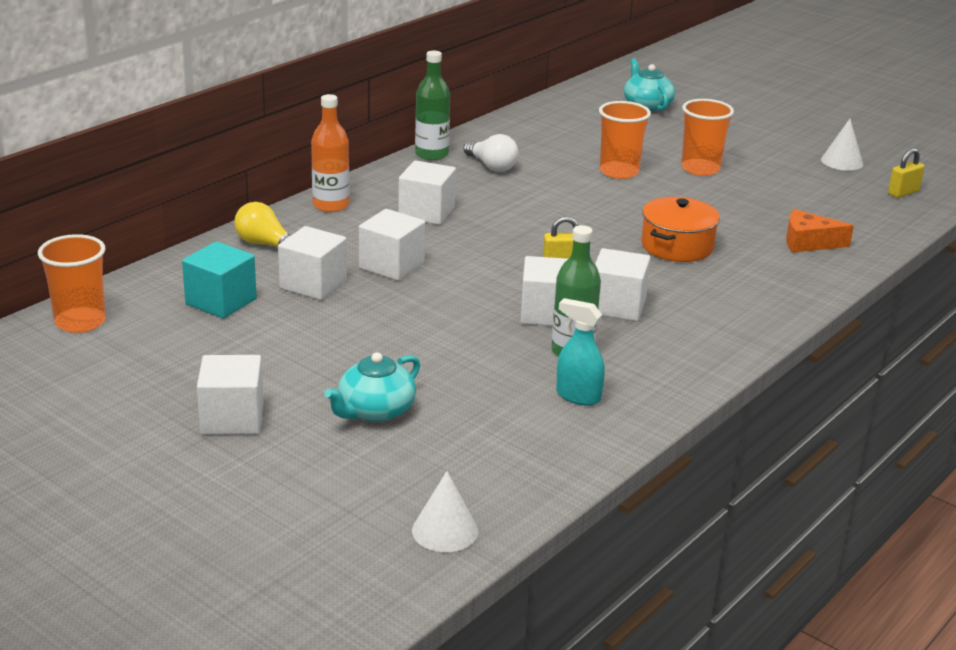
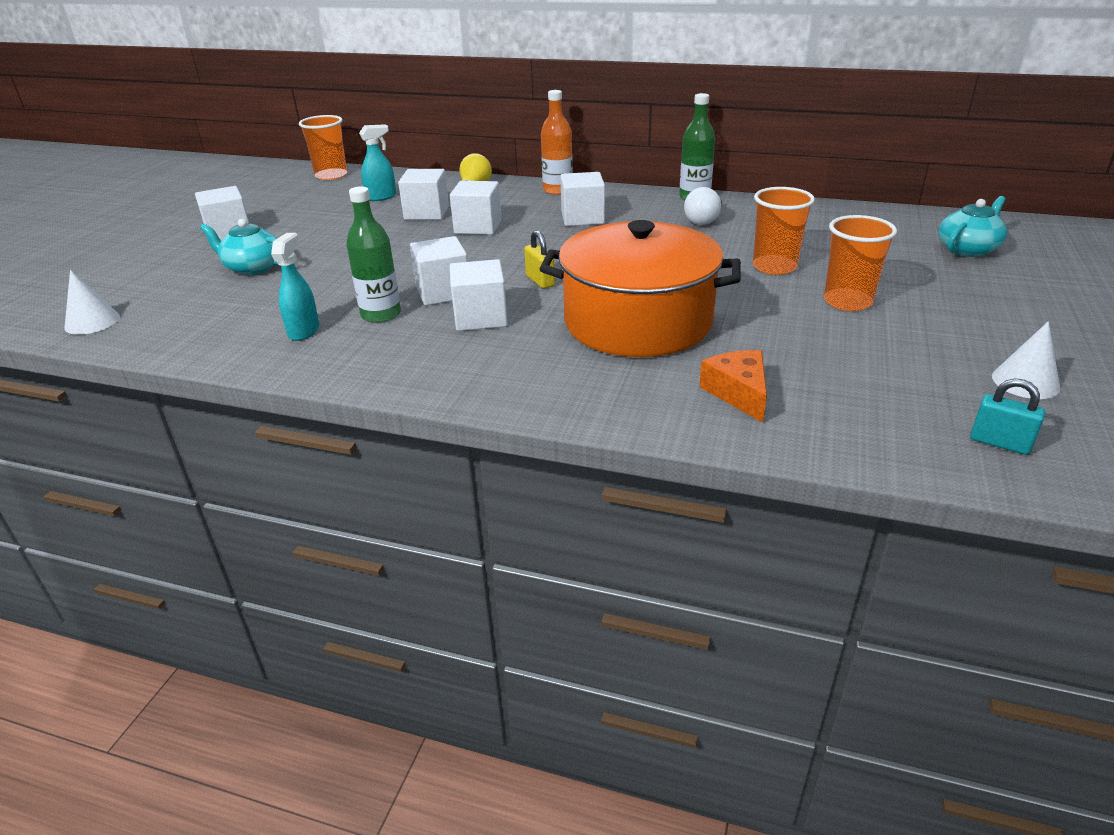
camera: 70 degrees right, 5 degrees up
turquoise cube [182,241,257,318] -> turquoise spray bottle [359,124,396,201]
orange pot [641,197,720,262] -> orange pot [540,220,741,357], size x1.83
yellow padlock [888,148,925,198] -> turquoise padlock [970,379,1045,455]

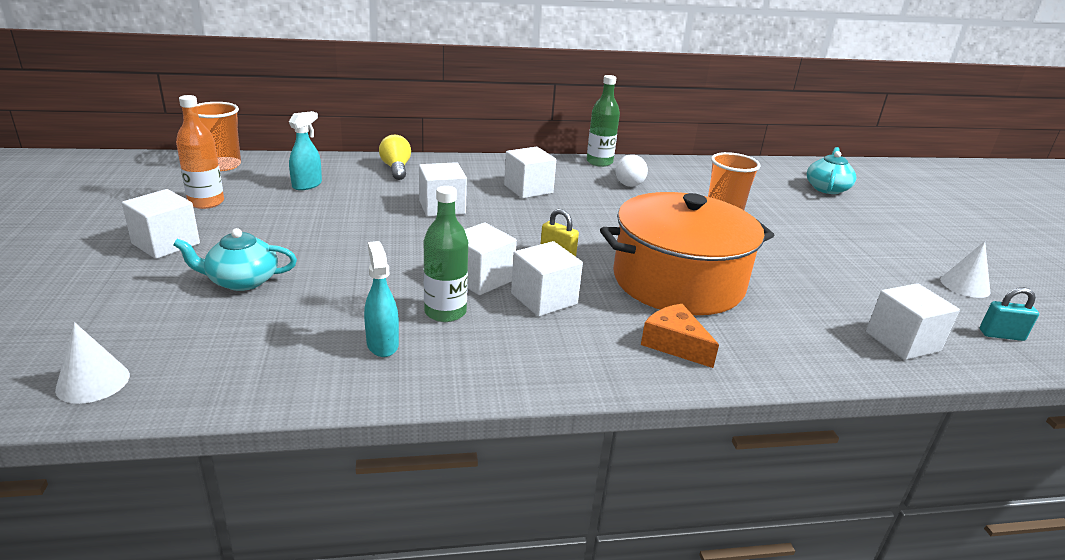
camera: 30 degrees left, 5 degrees down
white cube [398,169,449,220] -> white cube moved to [866,283,960,360]
orange bottle [541,90,573,195] -> orange bottle moved to [176,95,224,209]
orange cheese [699,350,767,423] -> orange cheese moved to [641,304,719,368]
orange cup [824,215,897,311] -> none

